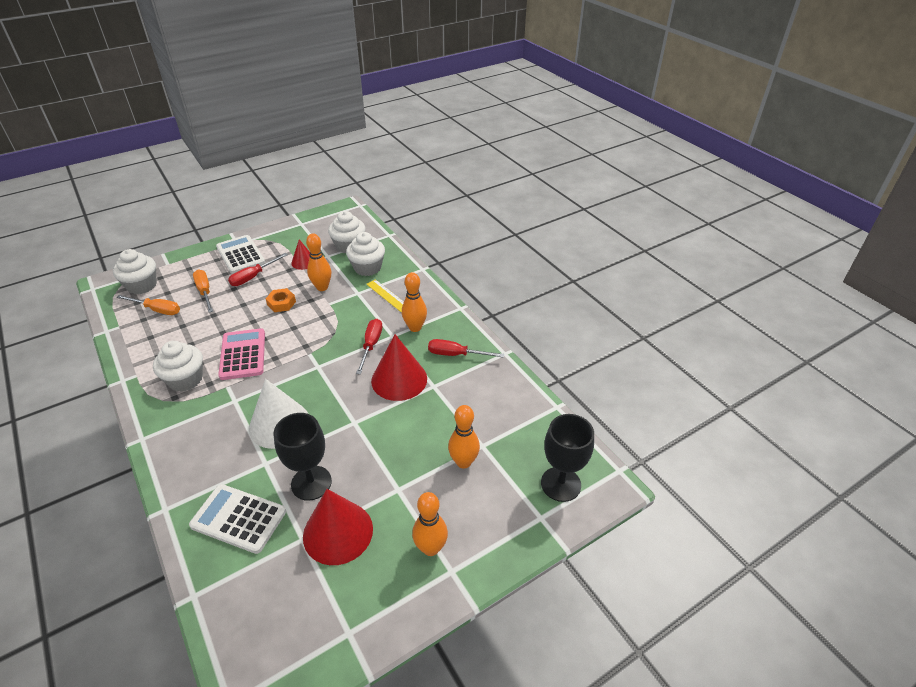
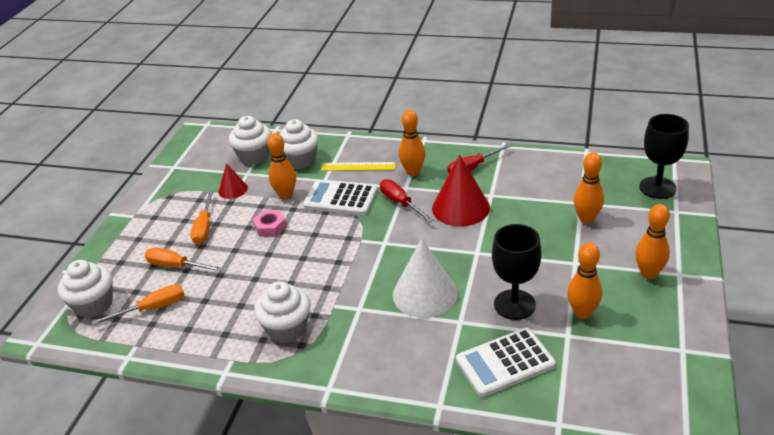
camera: 40 degrees left, 5 degrees down
white calculator [216,235,265,274] -> white calculator moved to [303,180,377,216]
pink calculator [218,328,265,380] -> none
red screwdriver [228,253,288,286] -> orange screwdriver [190,190,214,244]
orange nut [266,288,296,312] -> pink nut [253,210,287,237]
red cone [303,489,373,565] -> orange bowling pin [567,243,602,319]

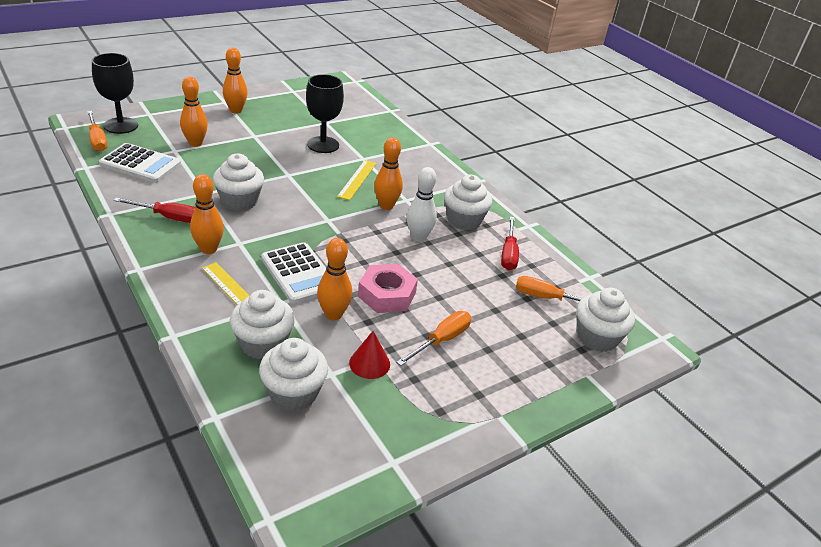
camera: 145 degrees left, 0 degrees up
orange screwdriver [145,248,223,272] -> orange screwdriver moved to [87,111,108,151]
pink nut [253,210,287,237] -> pink nut [358,264,418,313], size x1.52
red screwdriver [380,179,433,222] -> red screwdriver moved to [501,217,519,271]
white cone [393,239,458,318] -> yellow ruler [337,160,376,200]
red cone [432,155,490,226] -> white cupcake [213,153,264,211]
white calculator [456,328,556,397] -> white calculator moved to [99,143,181,183]
orange bowling pin [567,243,602,319] -> orange bowling pin moved to [374,137,403,210]
none -> white bowling pin [407,167,437,242]

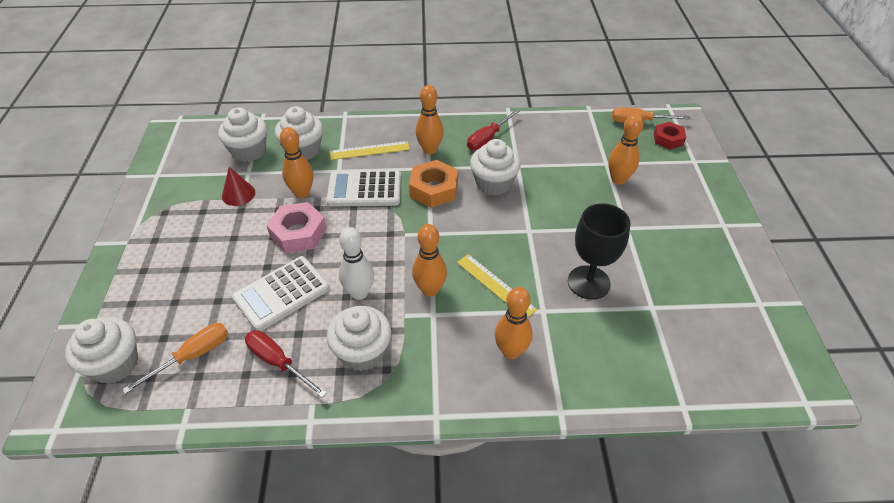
camera: 125 degrees right, 10 degrees up
black goblet [92,53,138,134] -> red nut [654,122,686,149]
white calculator [99,143,181,183] -> white calculator moved to [232,256,330,331]
orange bowling pin [223,47,248,113] -> orange bowling pin moved to [495,287,533,359]
orange screwdriver [396,311,471,366] -> none
none -> orange nut [409,160,458,208]

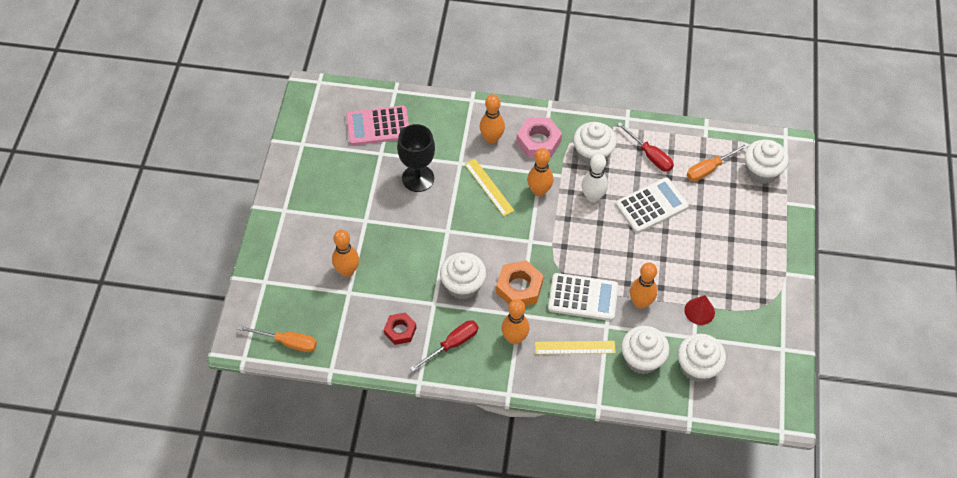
camera: 170 degrees left, 10 degrees up
pink nut [266,202,327,253] -> pink nut moved to [516,118,562,158]
red nut [654,122,686,149] -> red nut moved to [384,312,416,345]
none -> pink calculator [346,106,409,145]

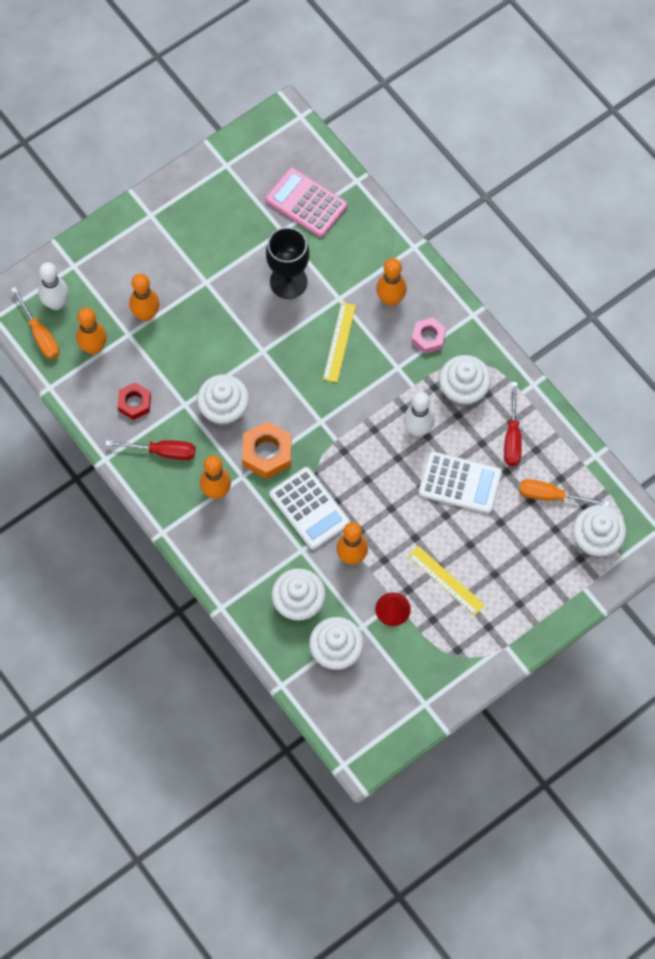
camera: 45 degrees right, 10 degrees up
pink nut [516,118,562,158] -> pink nut [412,318,446,354], size x0.66
orange bowling pin [527,148,553,197] -> orange bowling pin moved to [76,308,107,355]
yellow ruler [535,341,616,354] -> yellow ruler moved to [408,546,485,616]
none -> white bowling pin [38,262,69,310]

